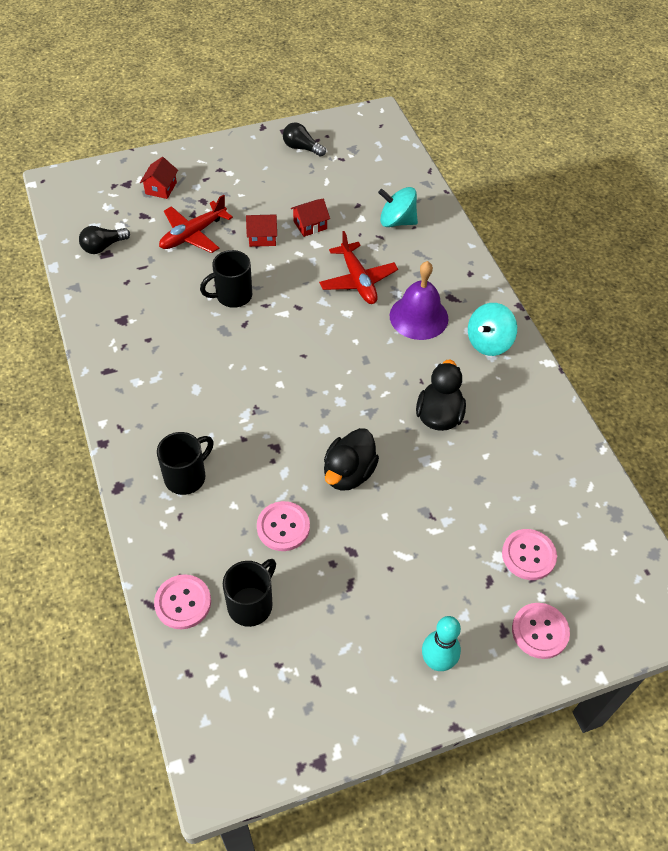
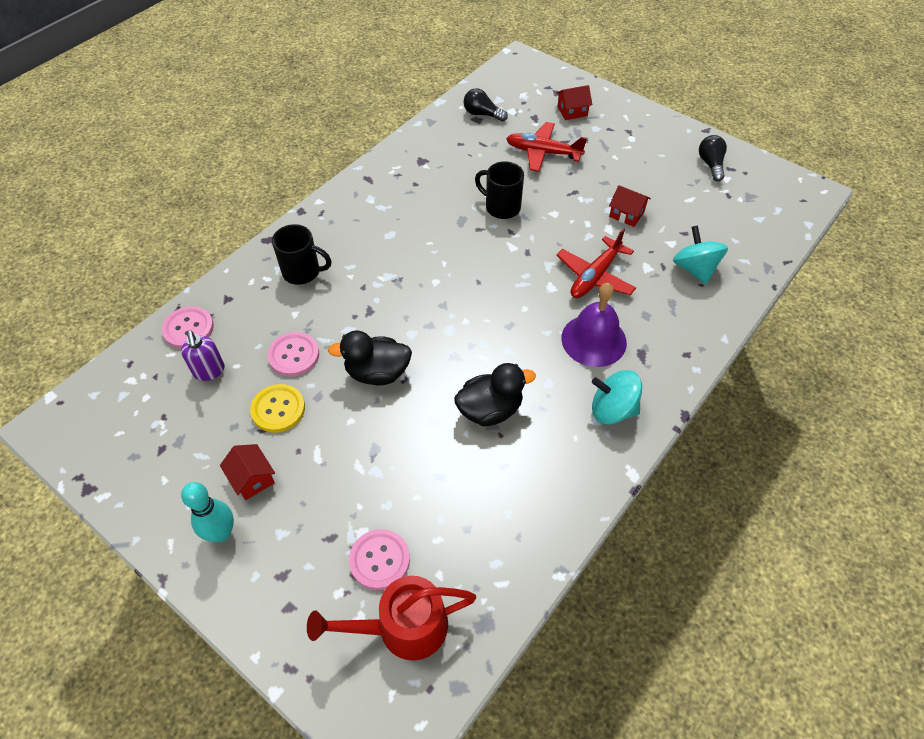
camera: 60 degrees right, 0 degrees up
black mug [223,559,276,627] -> purple soap dispenser [181,331,225,381]
red house [246,214,277,247] -> red house moved to [220,444,275,500]
pink button [512,603,570,659] -> none
none -> yellow button [250,384,305,433]
none -> red watering can [307,576,476,661]

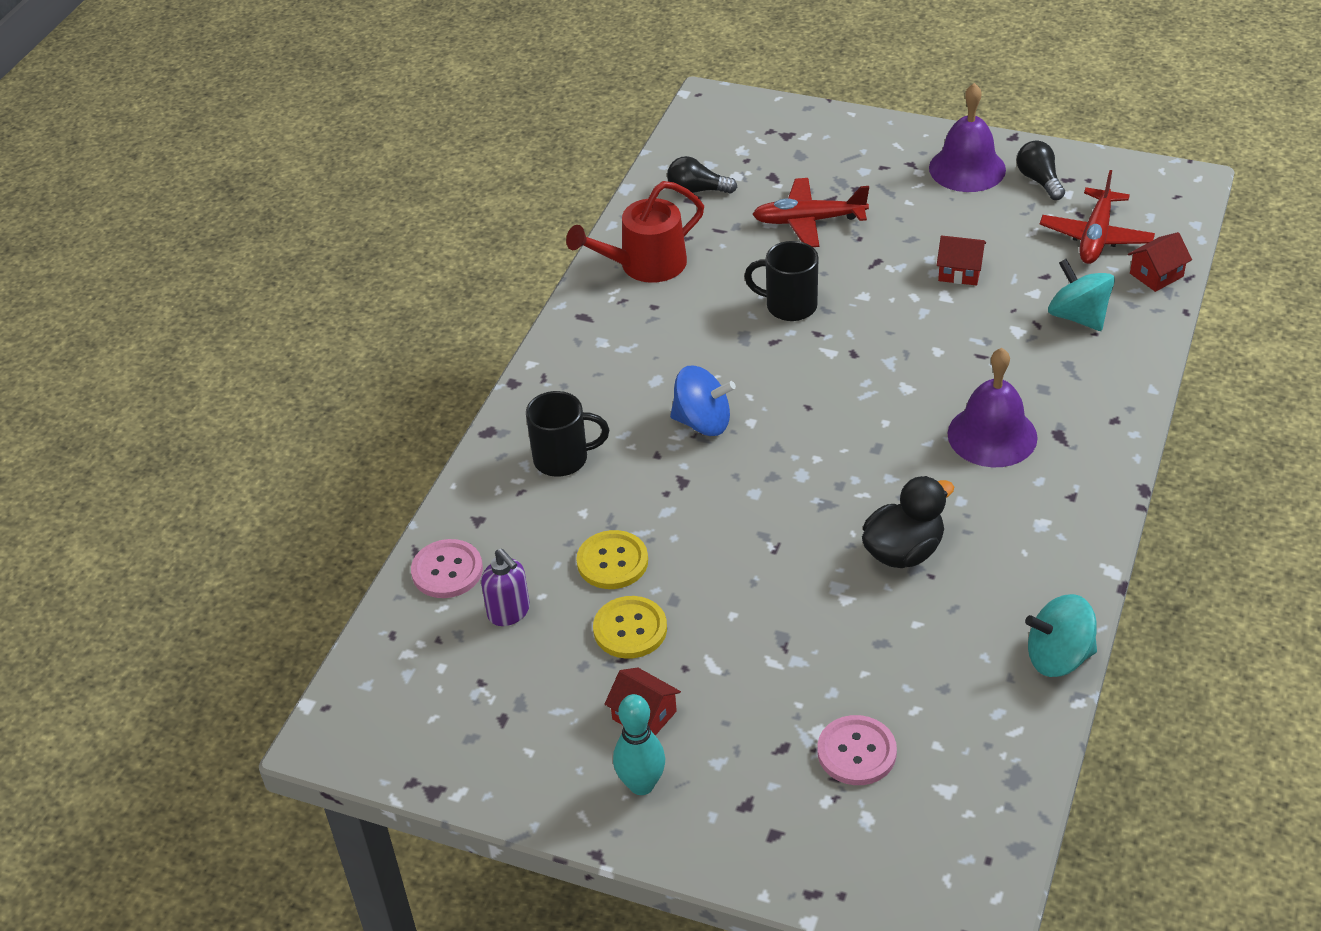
camera: 15 degrees left, 10 degrees down
pink button [267,332,319,377] -> yellow button [576,530,648,589]
red watering can [307,576,476,661] -> red watering can moved to [566,181,704,283]
black duck [328,330,412,385] -> none
red house [557,85,592,120] -> red house moved to [1128,232,1192,292]
red plane [557,228,636,298] -> red plane moved to [1040,170,1155,264]
turquoise spinning top [592,370,642,424] -> turquoise spinning top moved to [1025,594,1097,677]
none -> blue spinning top [670,366,736,436]
none -> purple bell [929,83,1006,192]

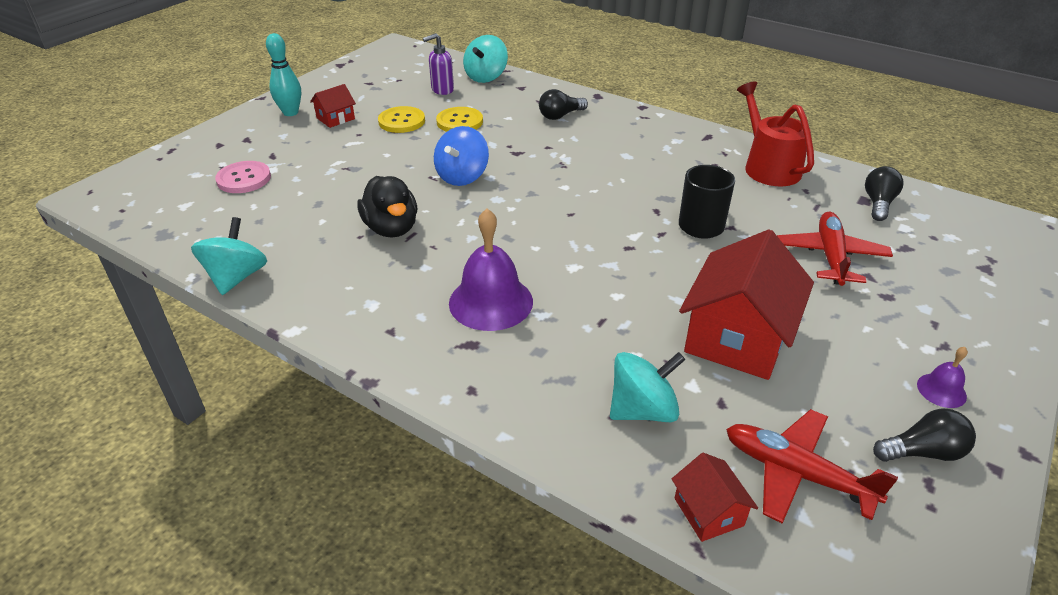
camera: 100 degrees right, 5 degrees down
pink button [411,539,483,598] -> turquoise spinning top [463,35,508,83]
black mug [526,391,609,477] -> black light bulb [539,89,588,120]
blue spinning top [670,366,736,436] -> blue spinning top moved to [434,126,489,186]
purple bell [929,83,1006,192] -> purple bell [917,347,968,408], size x0.48
red house [937,235,986,286] -> red house [679,230,814,380], size x2.12

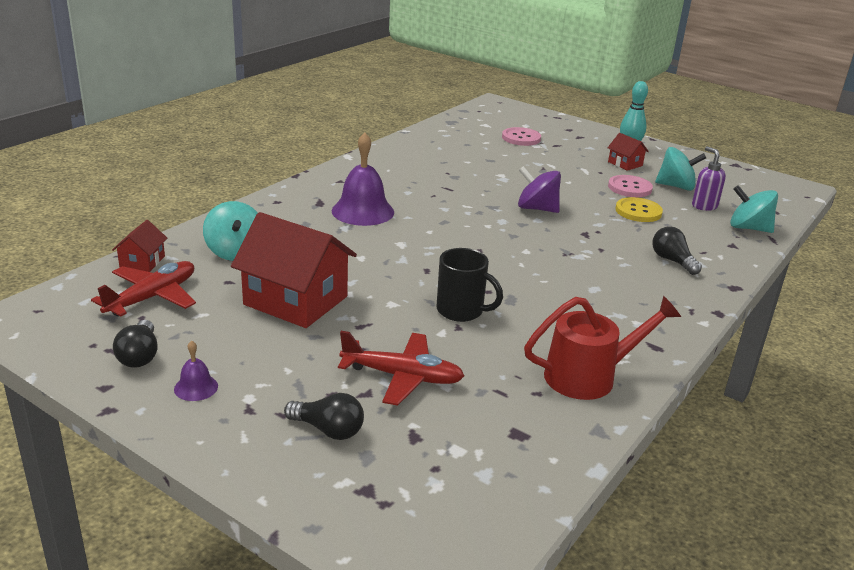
camera: 90 degrees right, 10 degrees down
turquoise spinning top [191,217,267,295] -> turquoise spinning top moved to [655,147,706,191]
black duck [357,176,417,238] -> none
yellow button [378,106,425,133] -> pink button [608,175,653,197]
blue spinning top [434,126,489,186] -> purple spinning top [518,166,561,213]
red house [672,453,758,542] -> red house turned 60 degrees counterclockwise [112,220,168,272]
black light bulb [865,166,903,221] -> black light bulb moved to [284,393,364,440]

